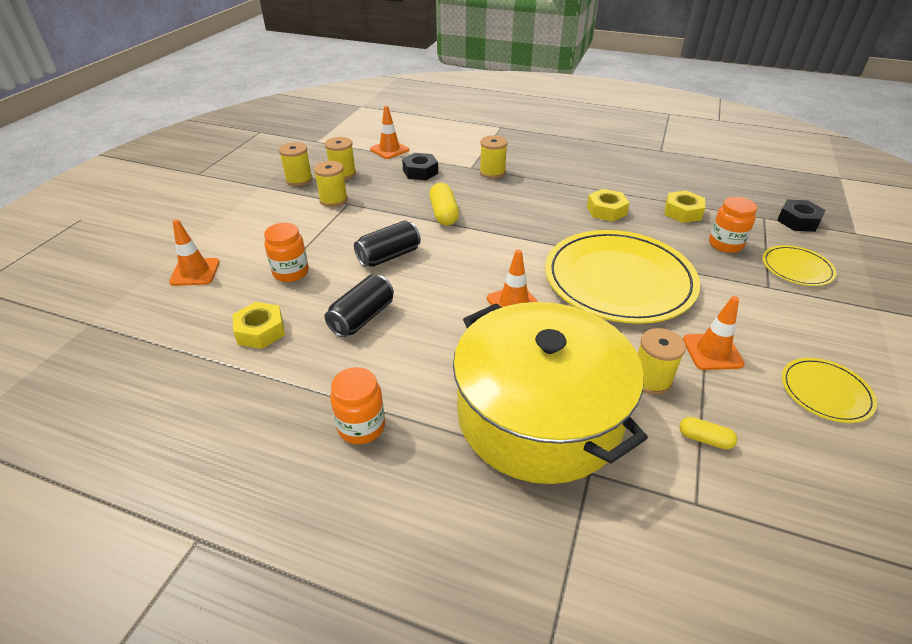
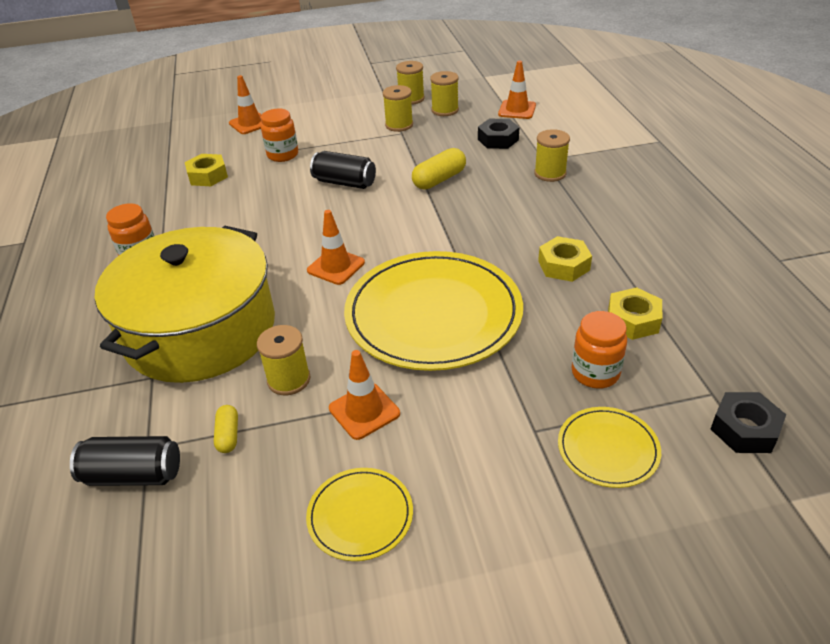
camera: 60 degrees right, 0 degrees up
black can [325,275,394,337] -> black can moved to [70,436,180,486]

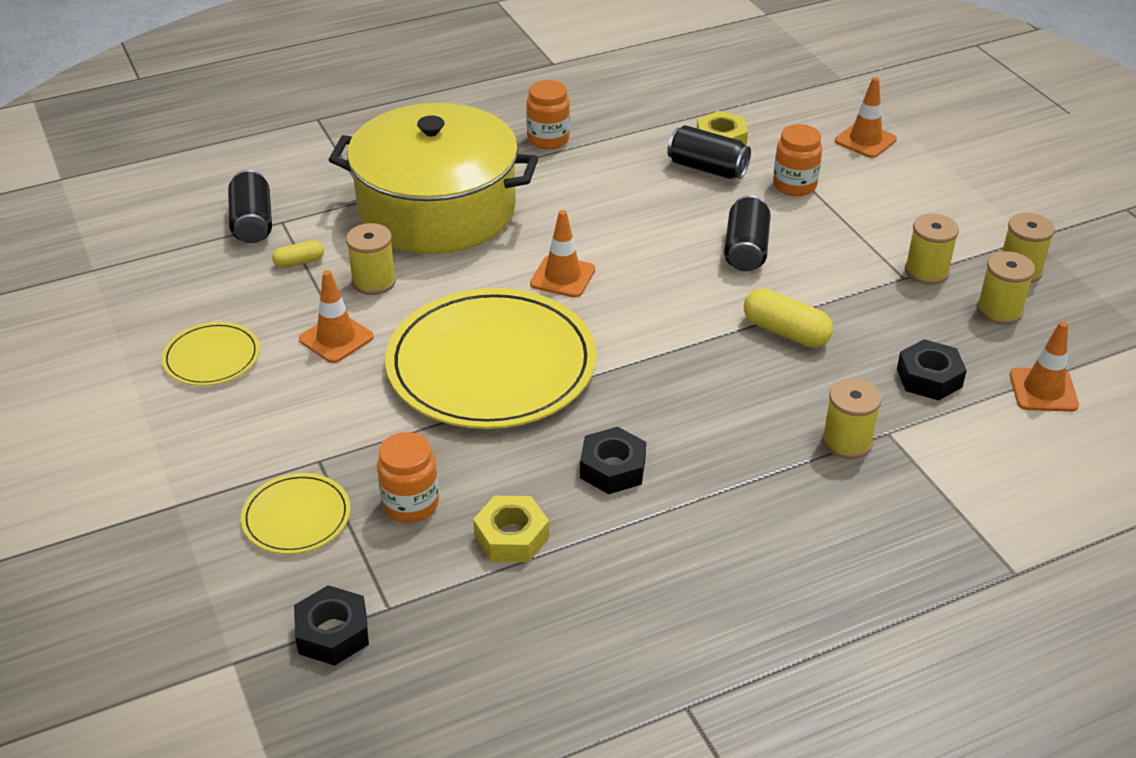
camera: 75 degrees right, 0 degrees up
yellow nut [538,236,592,282] -> black nut [580,427,646,494]
none -> black can [667,125,751,179]

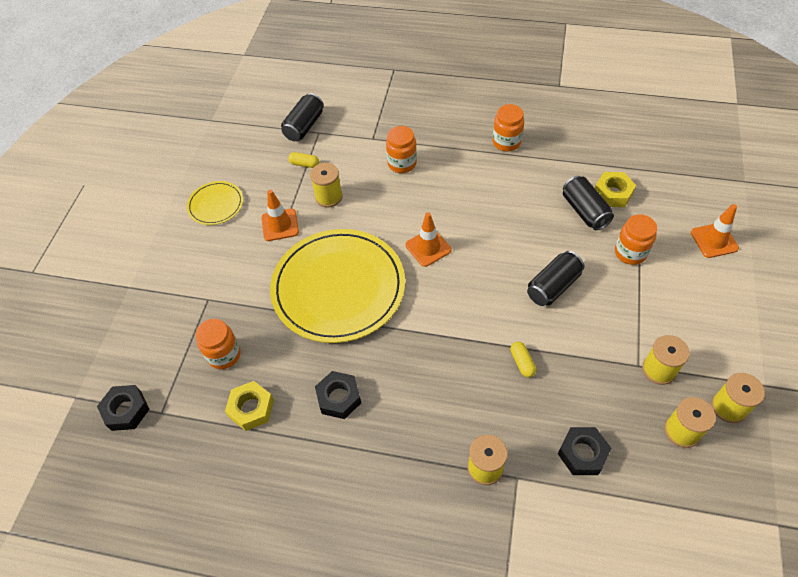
camera: 40 degrees right, 15 degrees up
yellow plate [241,473,350,554] -> none
yellow pot [329,103,538,254] -> orange jar [386,126,417,173]
yellow capsule [744,288,833,347] -> yellow capsule [510,342,536,377], size x0.58
orange traffic cone [1010,321,1079,412] -> none

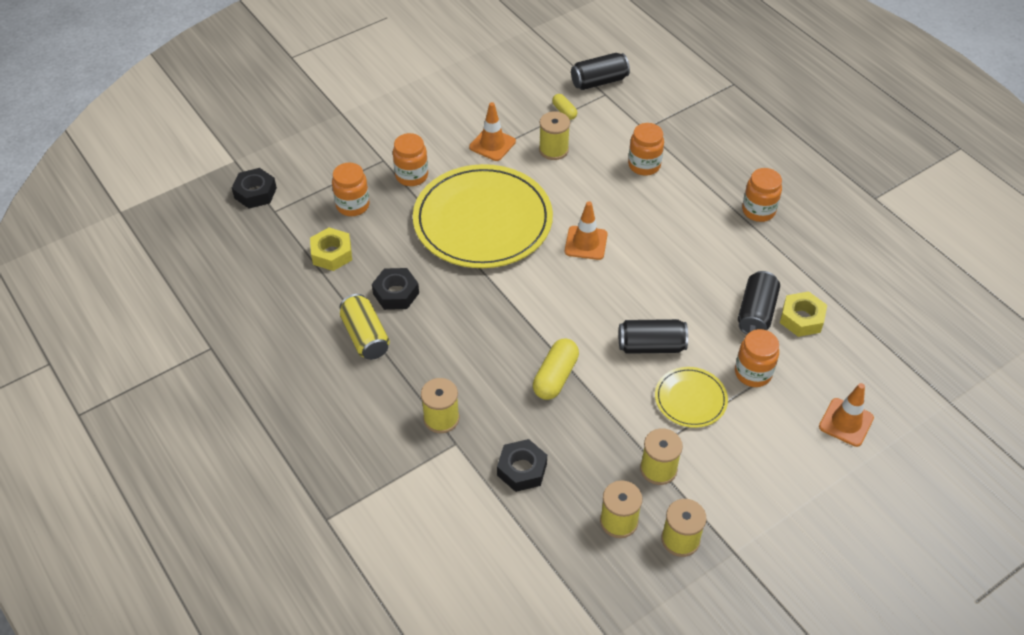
camera: 40 degrees right, 5 degrees down
yellow plate [187,181,243,225] -> yellow plate moved to [655,367,728,428]
yellow capsule [510,342,536,377] -> yellow capsule [533,339,579,400], size x1.73
none -> yellow can [340,294,390,360]
none -> orange jar [393,133,428,186]

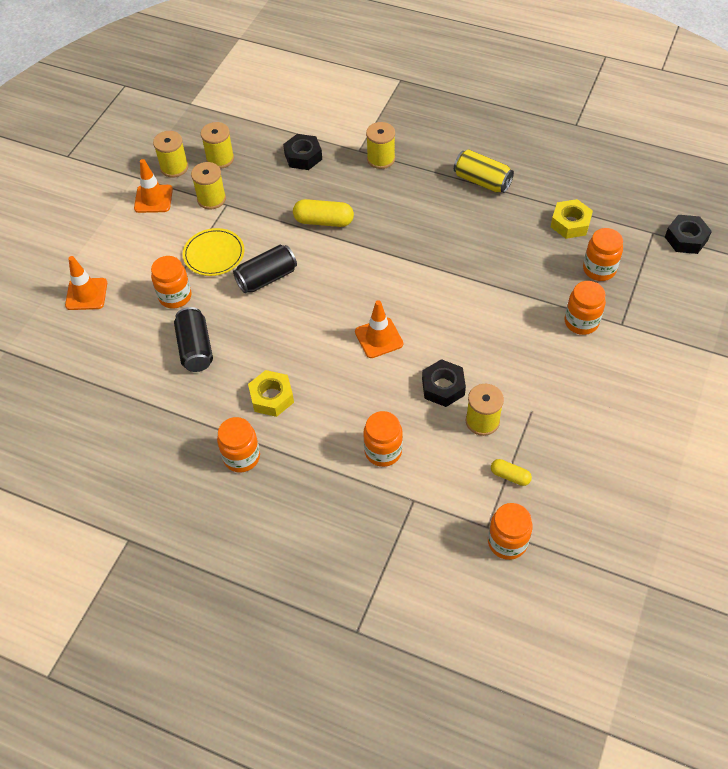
camera: 150 degrees right, 5 degrees up
black nut [372,268,419,310] -> black nut moved to [422,359,466,407]
yellow plate [413,164,553,268] -> none
orange traffic cone [469,102,516,161] -> orange traffic cone moved to [134,159,173,213]
yellow capsule [533,339,579,400] -> yellow capsule turned 75 degrees counterclockwise [293,199,354,227]
black can [571,53,630,90] -> orange jar [488,503,533,560]
yellow nut [780,291,827,337] -> yellow nut moved to [248,370,294,417]

